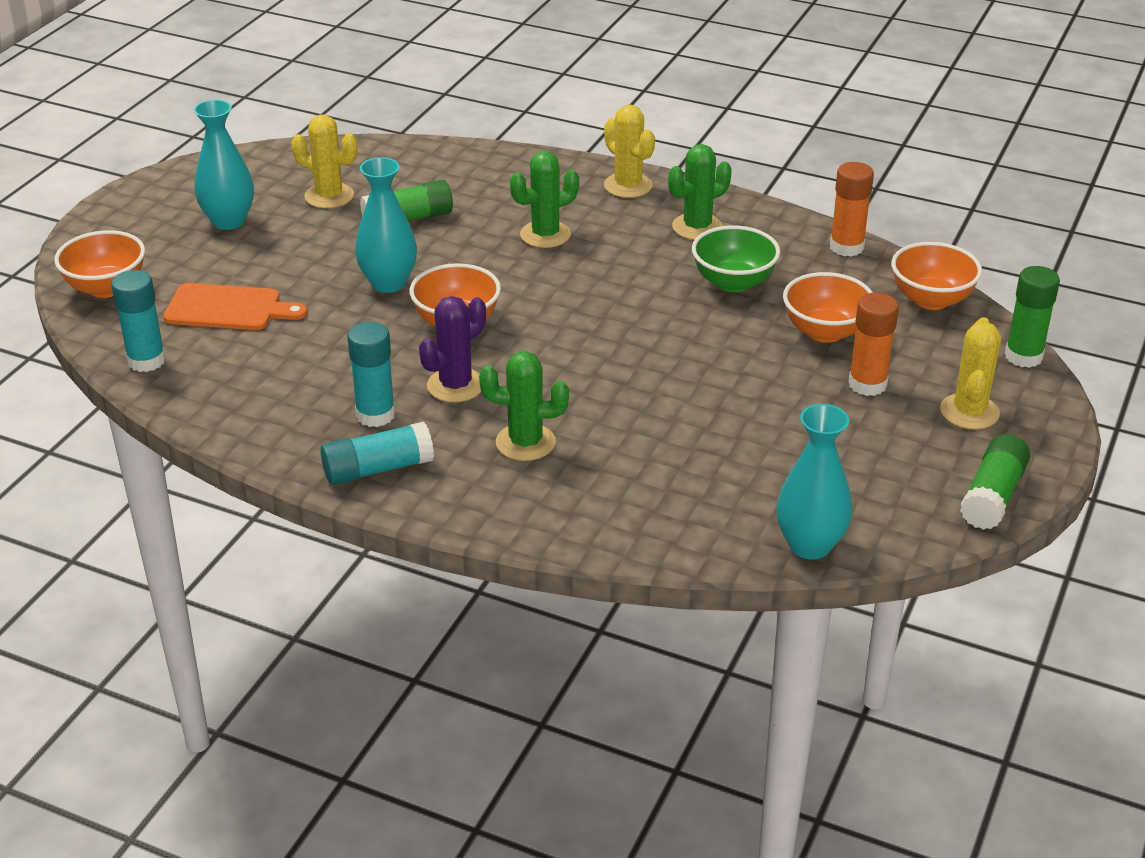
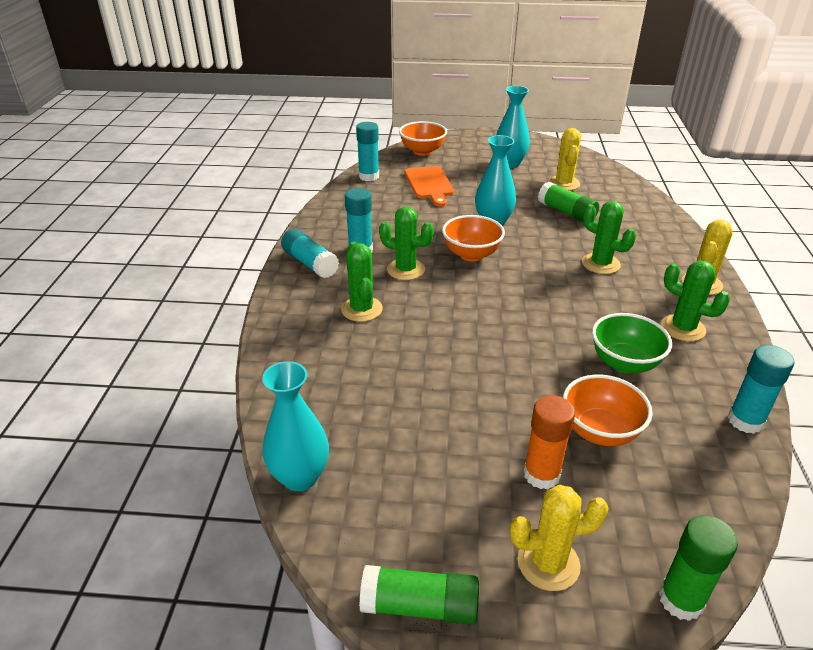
camera: 70 degrees right, 0 degrees up
purple cactus [419,296,486,402] -> green cactus [379,206,434,280]
orange glue stick [830,162,874,257] -> turquoise glue stick [728,345,795,434]
orange bowl [891,242,982,310] -> none

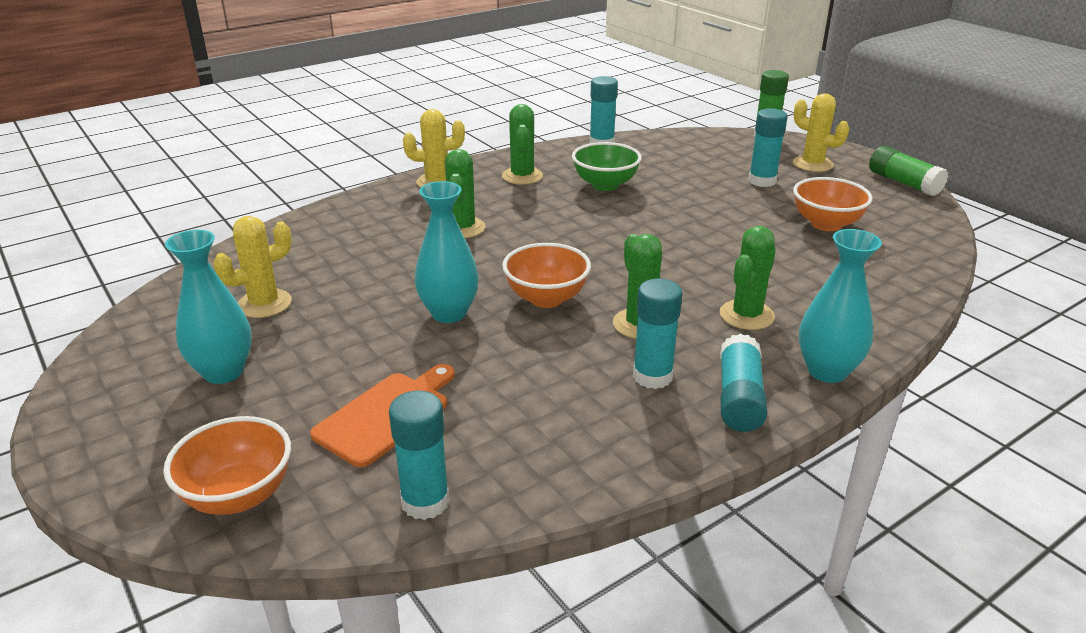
camera: 130 degrees left, 5 degrees down
turquoise vase [262,361,329,491] -> turquoise vase moved to [799,229,882,383]
orange glue stick [524,395,575,489] -> turquoise glue stick [748,108,788,187]
green glue stick [538,182,599,222] -> none
orange bowl [563,374,653,446] -> orange bowl moved to [793,177,872,231]

